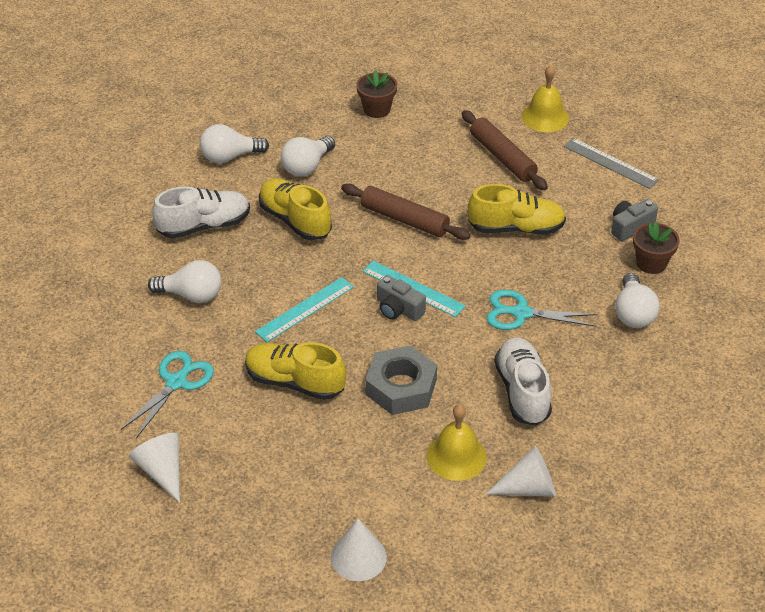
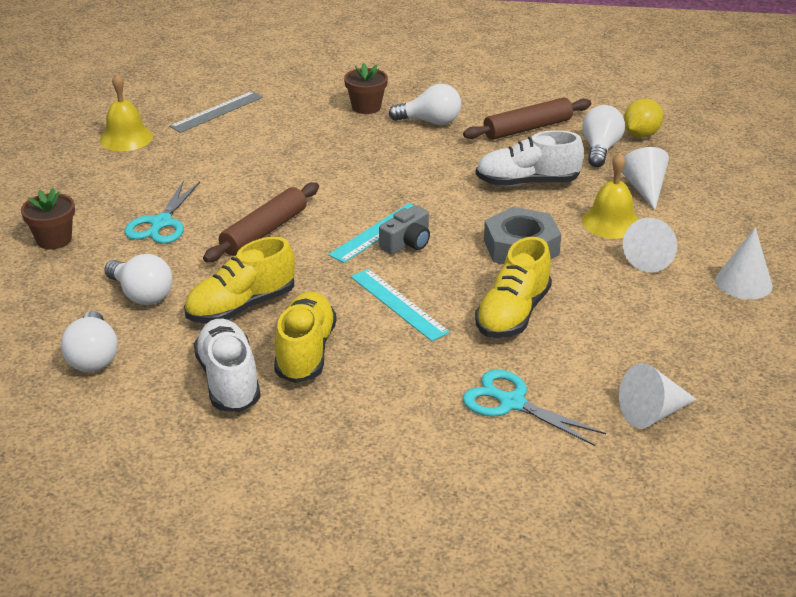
camera: 85 degrees left, 10 degrees down
white light bulb [148,260,221,303] -> white light bulb moved to [582,105,625,167]
brown rolling pin [462,110,548,190] -> brown rolling pin moved to [463,98,591,140]
yellow shoe [468,184,566,235] -> yellow shoe moved to [274,291,336,383]
turquoise scissors [486,290,598,330] -> turquoise scissors moved to [125,180,200,244]
grey camera [611,199,658,241] -> none
none -> white cone [623,218,677,272]
none -> yellow lemon [624,99,663,138]

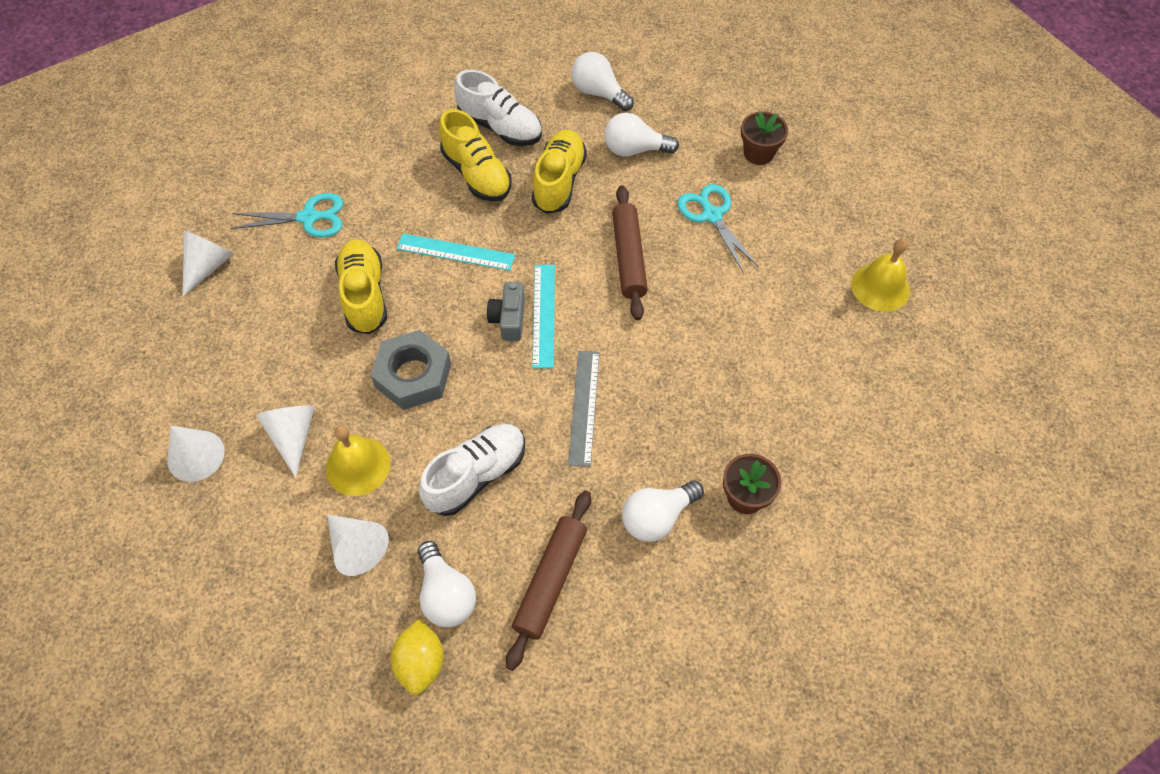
camera: 140 degrees right, 25 degrees up
grey ruler [169,91,263,133] -> grey ruler moved to [568,351,599,467]

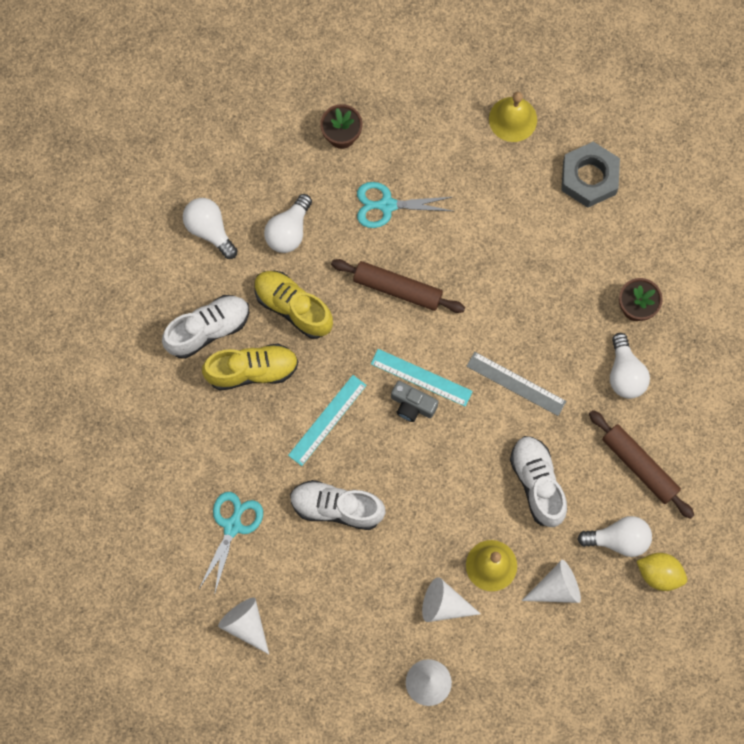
camera: 65 degrees left, 15 degrees up
yellow shoe [335,240,387,334] -> white shoe [290,480,386,530]
grey nut [371,330,451,410] -> grey nut moved to [561,142,620,208]
white light bulb [571,52,634,111] -> white light bulb turned 75 degrees clockwise [183,198,238,259]

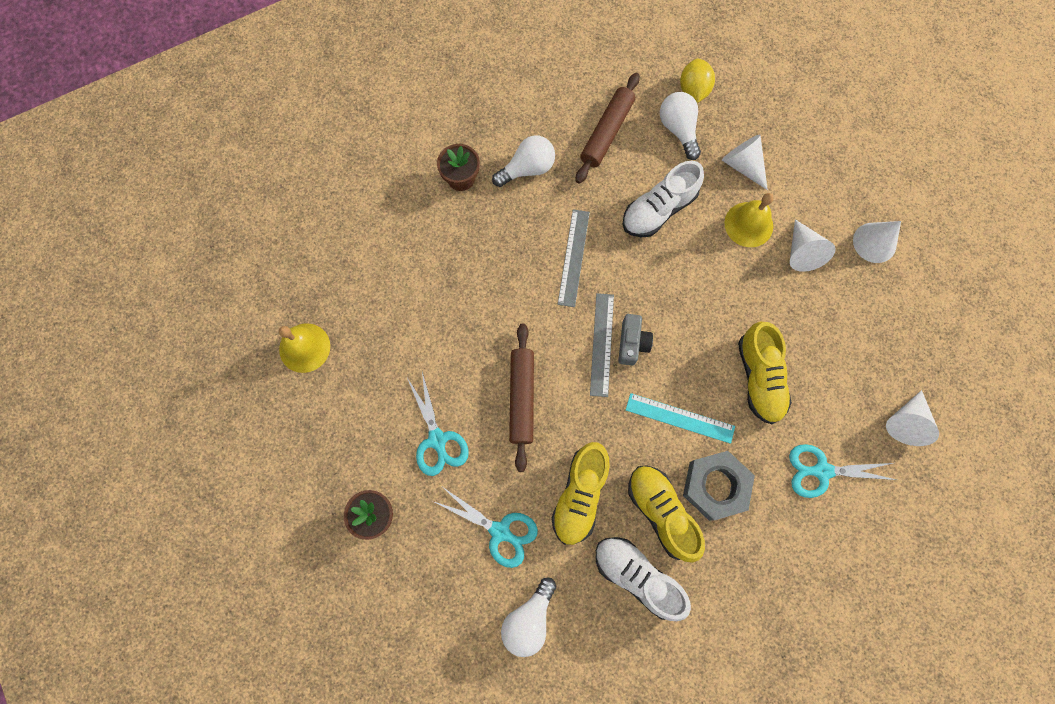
camera: 110 degrees left, 0 degrees up
white light bulb [264,194,312,253] -> turquoise scissors [435,487,538,568]
white shoe [290,480,386,530] -> yellow shoe [738,322,792,424]
turquoise ruler [371,349,473,407] -> grey ruler [590,293,614,397]
grey nut [561,142,620,208] -> grey nut moved to [683,451,755,521]

